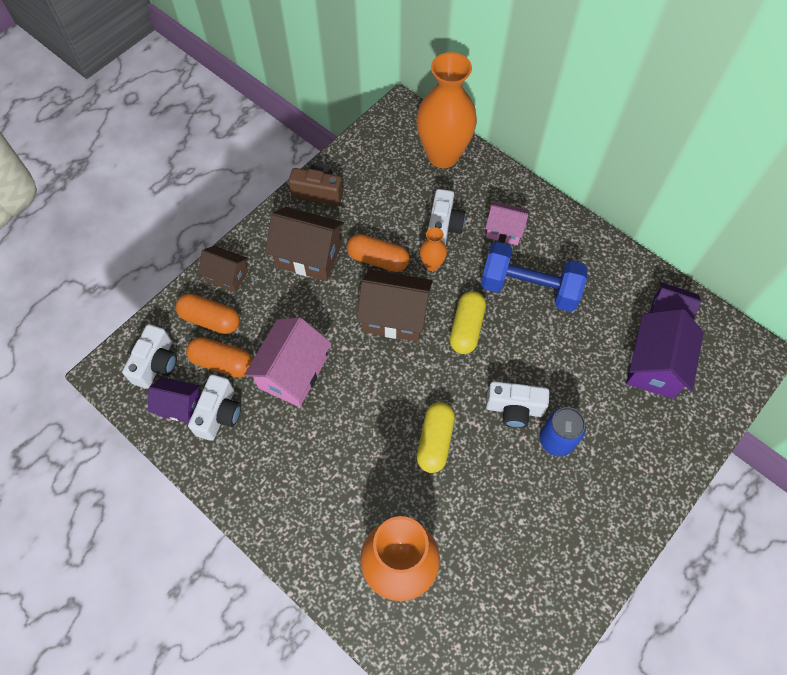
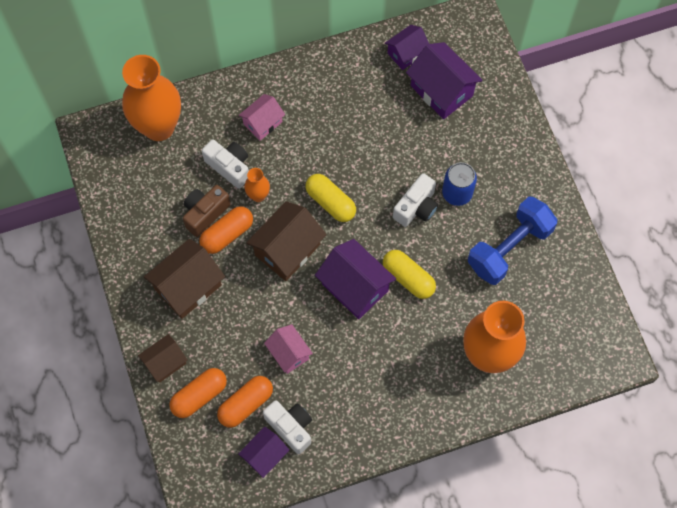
camera: 60 degrees left, 5 degrees up
white camera [122,324,177,389] -> none
pink house [244,317,332,407] -> pink house [264,324,313,374], size x0.61
brown camera [288,162,343,206] -> brown camera moved to [183,185,231,237]
blue dumbbell [481,242,588,312] -> blue dumbbell moved to [468,197,557,285]
none -> purple house [315,239,396,319]

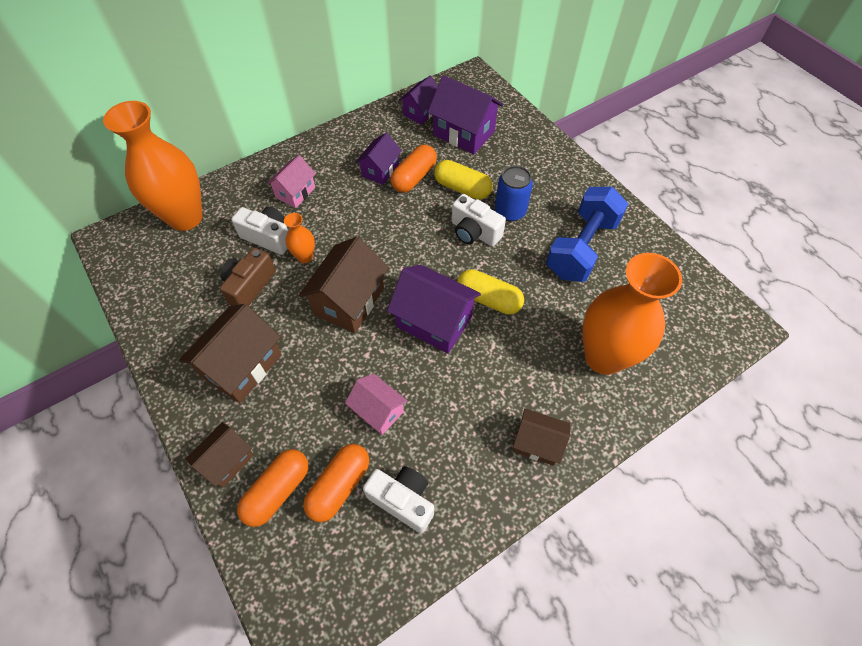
camera: 15 degrees left, 10 degrees down
orange capsule [199,206,253,254] -> orange capsule moved to [391,145,437,193]
purple house [238,427,289,478] -> purple house moved to [356,133,402,185]
yellow capsule [306,174,356,222] -> yellow capsule moved to [434,160,492,200]
white camera [393,173,438,227] -> white camera turned 105 degrees clockwise [452,194,506,247]
none -> brown house [513,408,570,466]

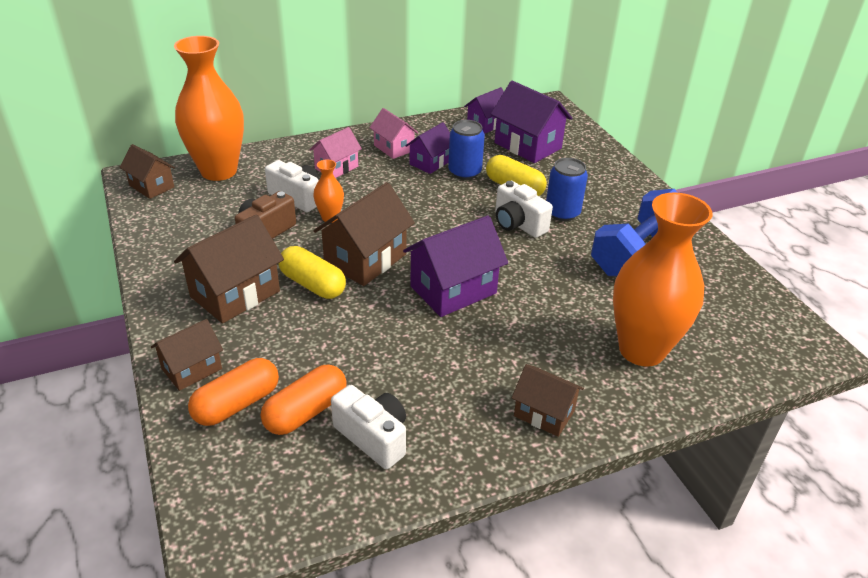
camera: 10 degrees right, 20 degrees down
pink house [345,374,408,435] -> pink house moved to [370,108,419,159]
purple house [387,264,481,354] -> purple house turned 75 degrees counterclockwise [403,215,508,317]
orange capsule [391,145,437,193] -> blue can [448,120,485,180]
yellow capsule [457,269,524,315] -> yellow capsule moved to [279,246,346,299]
none -> brown house [120,144,175,199]

